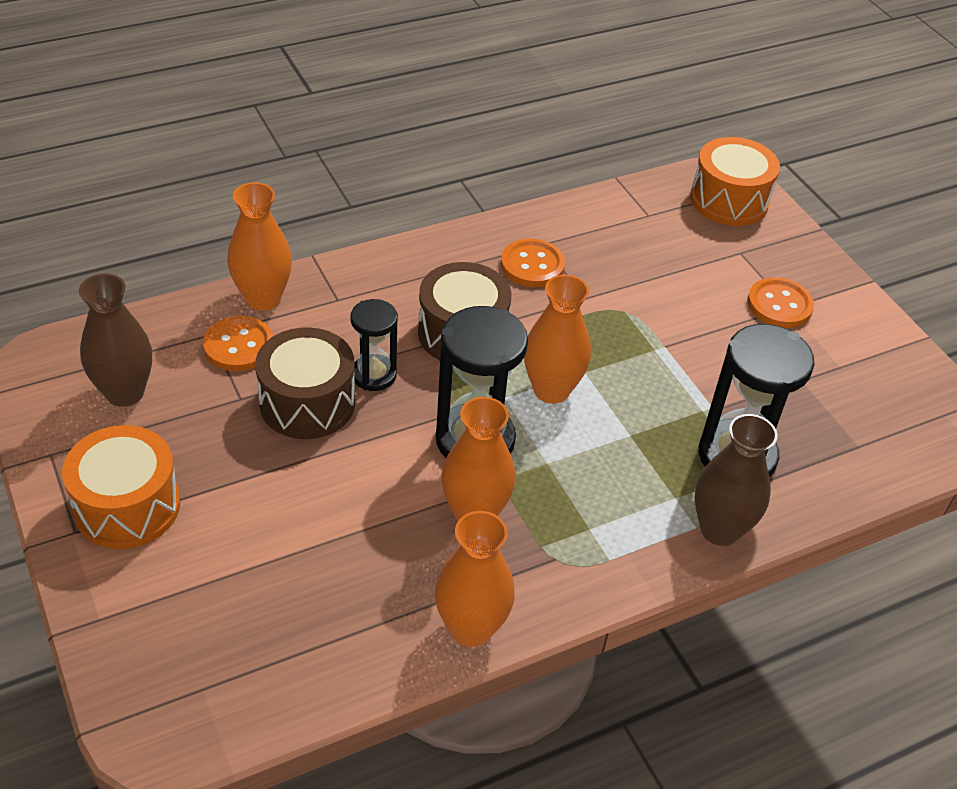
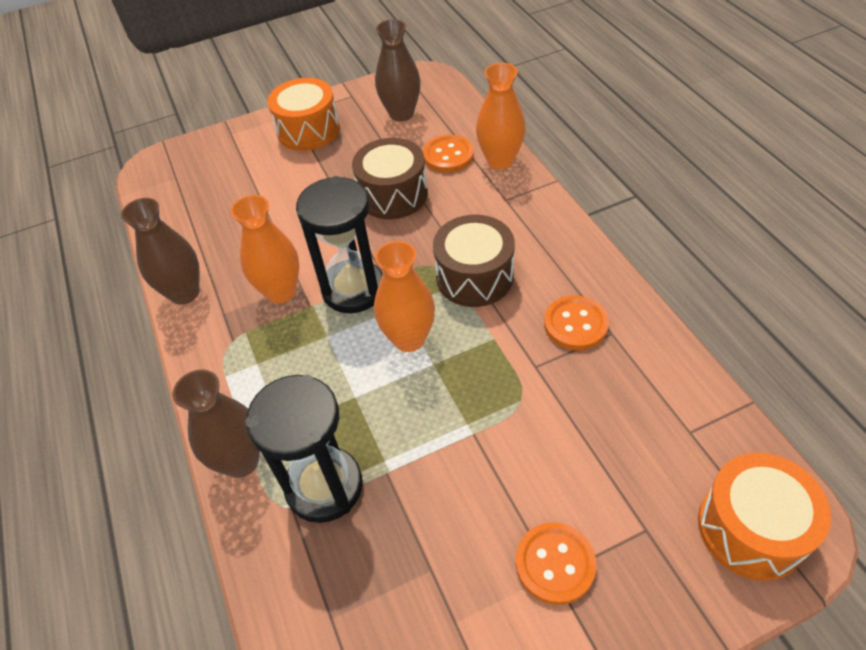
camera: 100 degrees right, 5 degrees up
black hourglass [350,299,398,391] -> none
orange vase [435,511,515,647] -> brown vase [121,198,200,305]

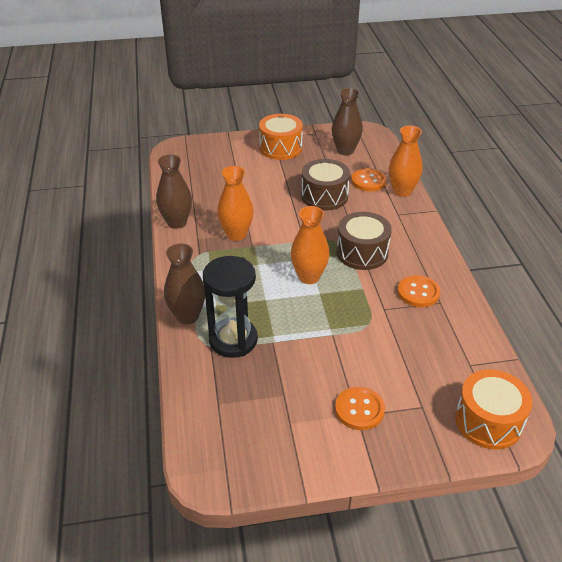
camera: 10 degrees right, 10 degrees down
black hourglass [296,176,383,313] -> none

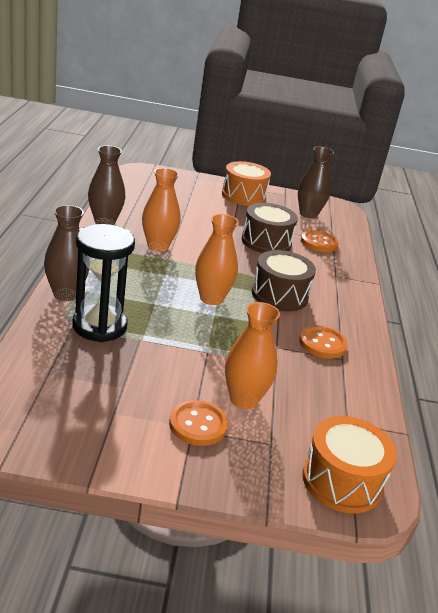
camera: 10 degrees right, 10 degrees down
orange vase [389,125,423,197] -> orange vase moved to [225,302,280,409]

